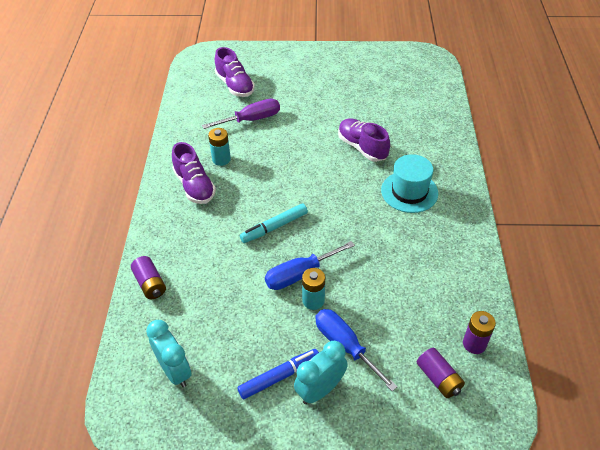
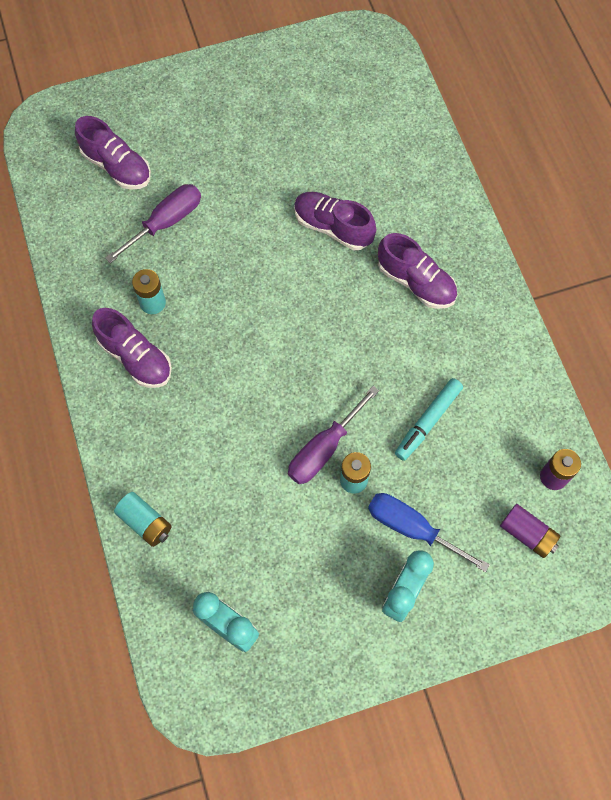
camera: 20 degrees left, 20 degrees up
purple battery [131,256,166,299] -> turquoise battery [114,492,172,547]
blue marker [237,349,319,399] -> none
turquoise marker [240,203,308,243] -> turquoise marker moved to [395,378,463,461]
blue screwdriver [265,241,355,290] -> purple screwdriver [288,386,379,484]
turquoise hat [381,154,438,213] -> purple shoe [378,233,457,309]

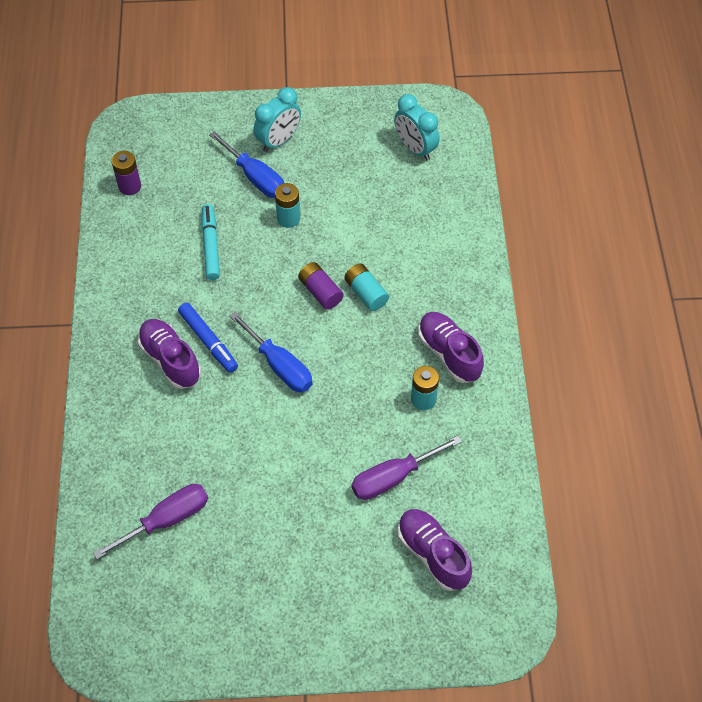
camera: 165 degrees left, 10 degrees down
turquoise battery [114,492,172,547] -> turquoise battery moved to [344,263,389,311]
purple screwdriver [288,386,379,484] -> purple screwdriver moved to [93,484,208,559]
purple shoe [294,192,376,250] -> none
turquoise marker [395,378,463,461] -> turquoise marker turned 60 degrees counterclockwise [202,204,220,280]
purple battery [500,504,560,558] -> purple battery moved to [298,262,343,310]
none -> blue marker [178,303,238,373]
none -> blue screwdriver [229,312,313,392]

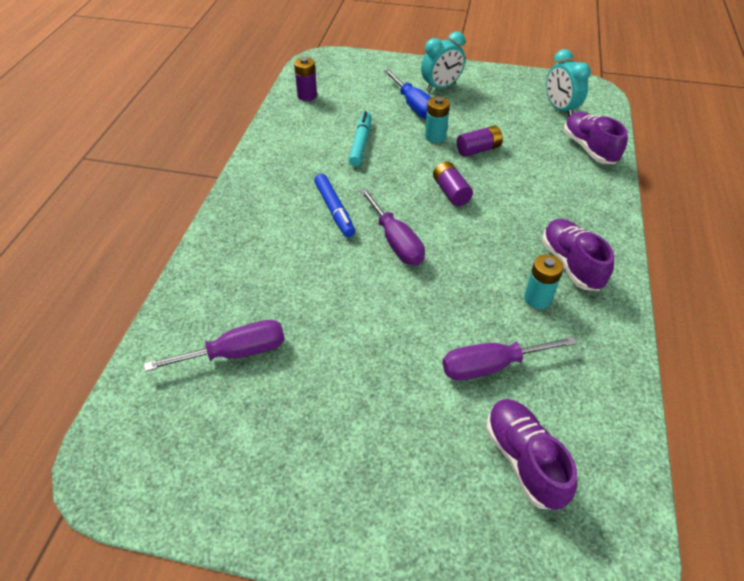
camera: 15 degrees right, 10 degrees down
purple shoe [138,319,201,389] -> purple shoe moved to [564,112,628,164]
blue screwdriver [229,312,313,392] -> purple screwdriver [359,188,425,265]
turquoise battery [344,263,389,311] -> none
none -> purple battery [457,125,503,157]

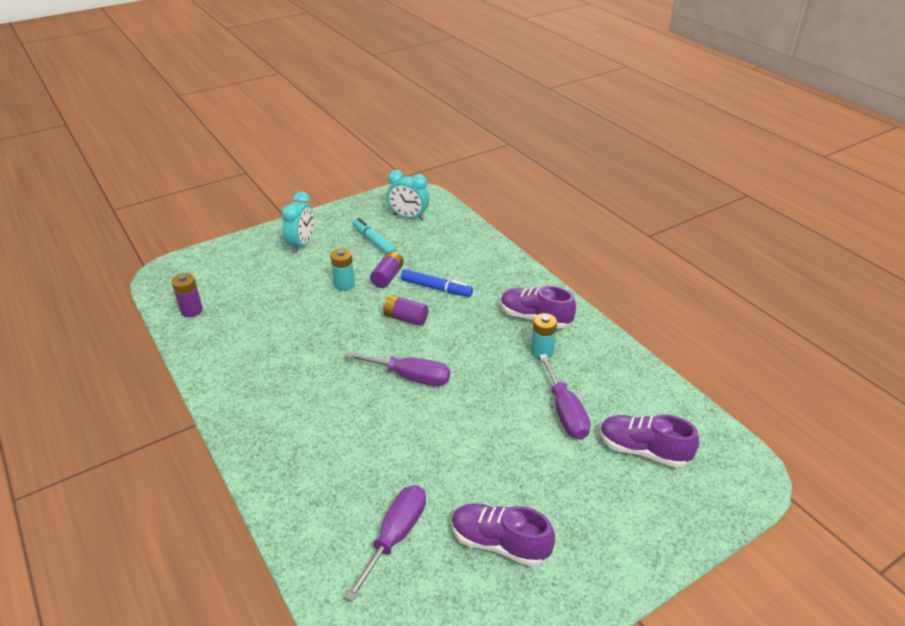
camera: 45 degrees left, 10 degrees down
blue marker [314,174,355,237] -> blue marker moved to [401,269,473,297]
turquoise marker [349,111,372,167] -> turquoise marker moved to [353,218,397,254]
blue screwdriver [384,69,431,119] -> none
purple screwdriver [443,336,577,380] -> purple screwdriver turned 45 degrees counterclockwise [539,354,591,440]
purple shoe [564,112,628,164] -> purple shoe moved to [452,503,555,567]

